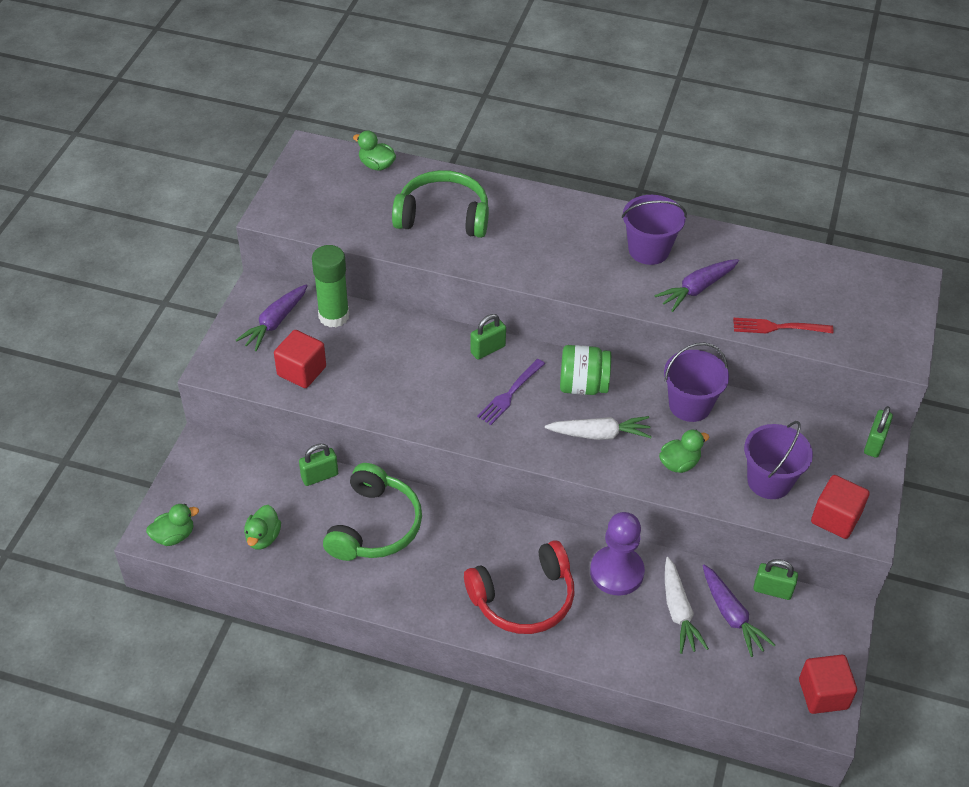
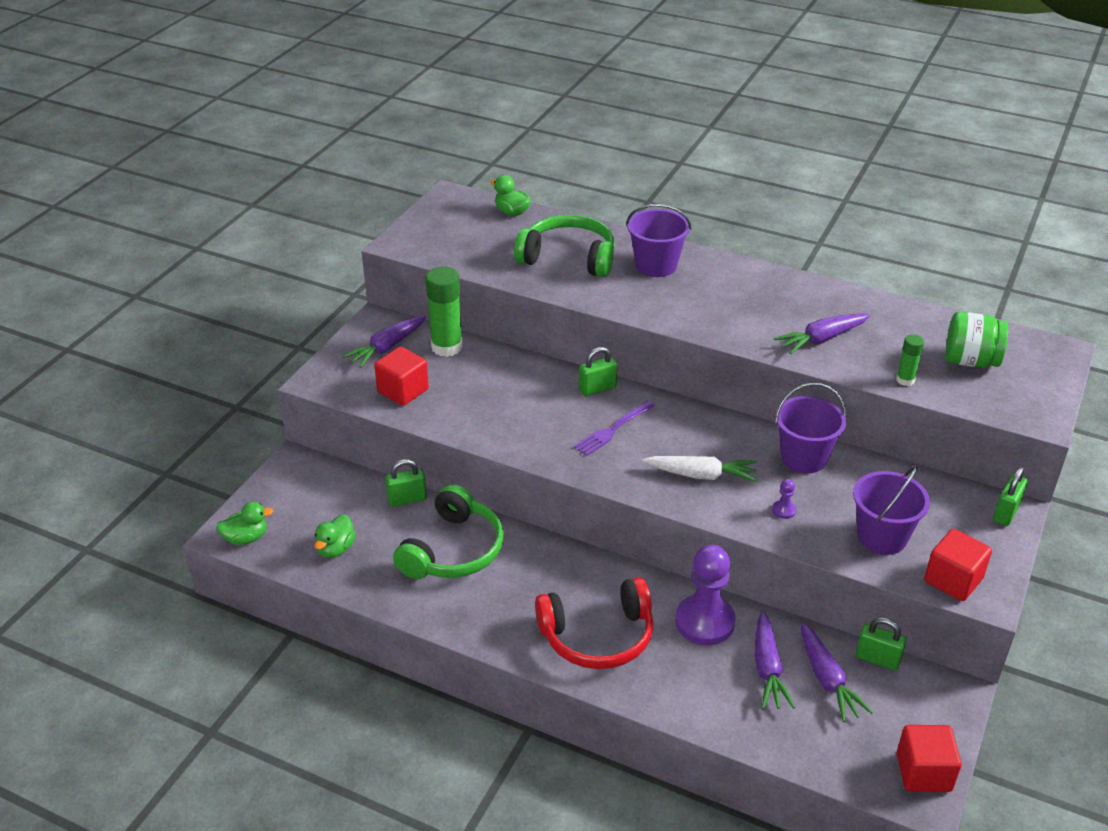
camera: 10 degrees right, 10 degrees down
green jar [560,345,611,395] -> green jar moved to [945,312,1008,368]
purple bucket [622,195,687,265] -> purple bucket moved to [626,204,691,277]
green duck [659,430,709,473] -> purple pawn [772,479,796,519]
white carrot [665,557,709,654] -> purple carrot [755,610,795,709]
red fork [733,318,834,333] -> green glue stick [896,334,924,386]

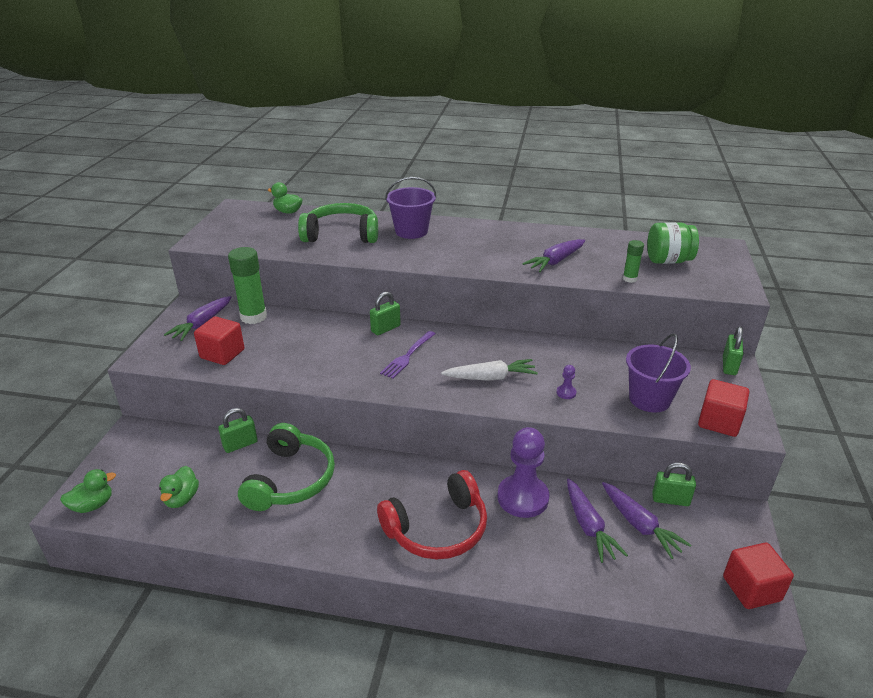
camera: 15 degrees left, 5 degrees down
purple bucket [775,382,846,473] -> none

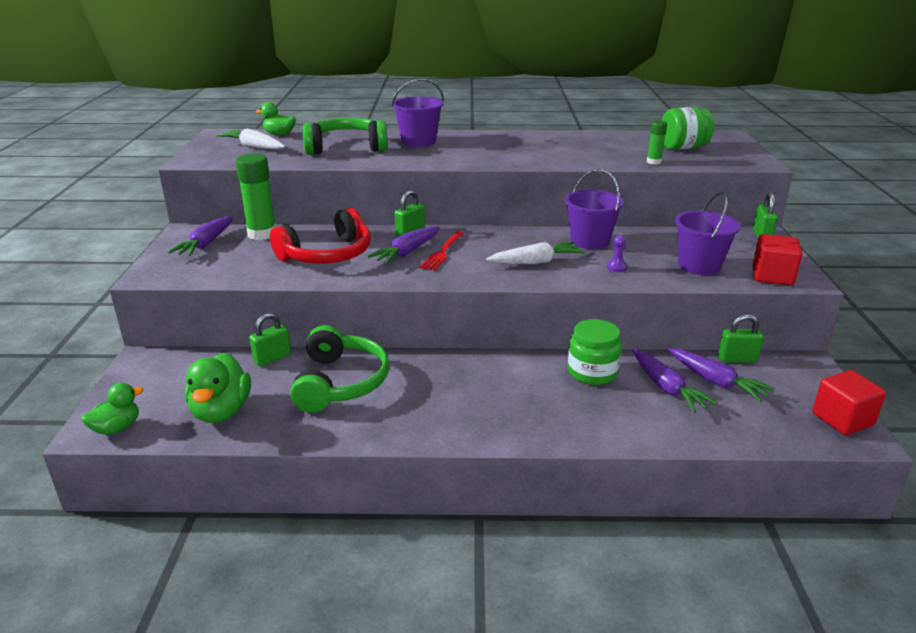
camera: 10 degrees left, 5 degrees down
green duck [159,466,199,508] -> green duck [185,353,251,423], size x1.60
red cube [194,316,244,365] -> none
red headphones [377,470,487,559] -> red headphones moved to [270,208,371,264]
purple fork [380,331,435,379] -> red fork [420,231,464,271]
purple pawn [497,427,549,518] -> green jar [568,319,622,385]
purple carrot [522,239,585,272] -> purple carrot moved to [367,227,440,264]
none -> white carrot [216,128,285,149]
none -> purple bucket [565,169,624,249]

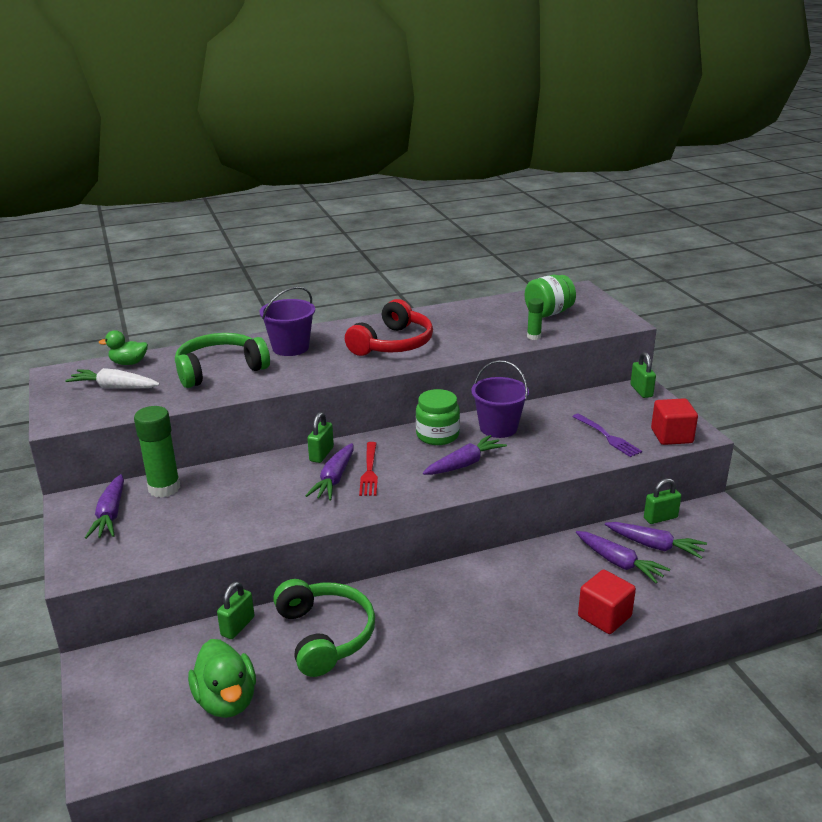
camera: 20 degrees left, 0 degrees up
green duck [81,383,144,435] -> none
red headphones [270,208,371,264] -> red headphones moved to [345,299,433,356]
white carrot [486,242,585,264] -> purple carrot [423,435,507,475]
green jar [568,319,622,385] -> green jar moved to [416,389,460,445]
purple pawn [606,235,627,272] -> none
purple bucket [675,191,741,275] -> purple fork [572,413,642,457]
red cube [812,370,886,435] -> red cube moved to [578,570,636,634]

